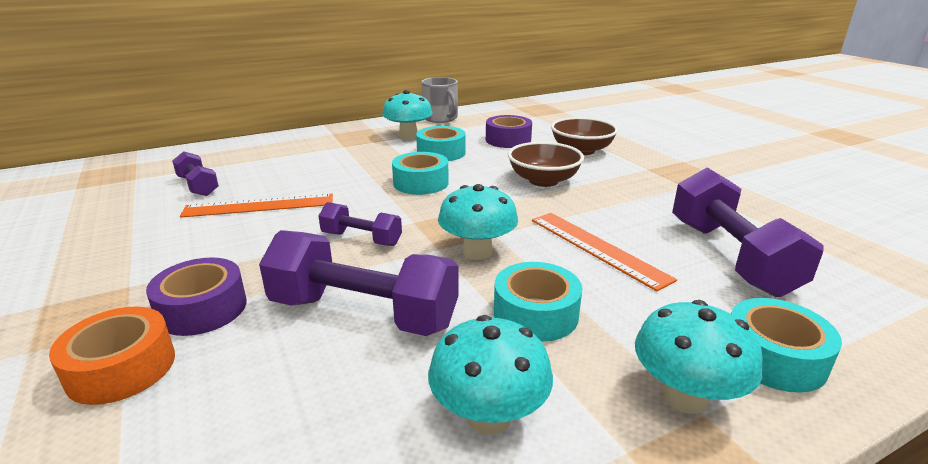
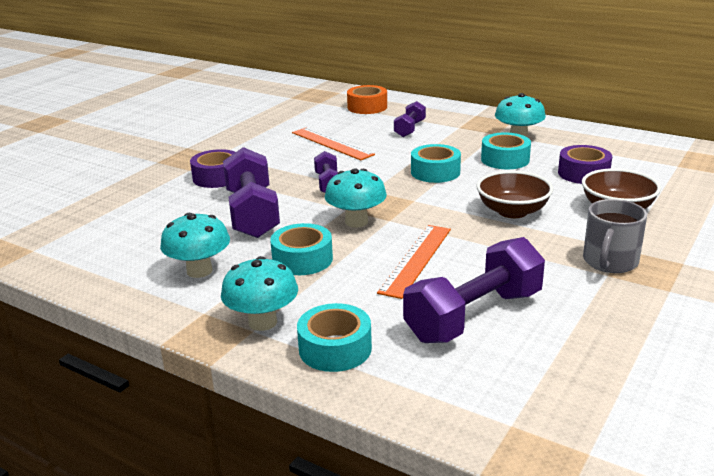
camera: 60 degrees right, 0 degrees up
orange tape [49,306,175,405] -> orange tape moved to [347,85,387,114]
purple dumbbell [172,151,219,196] -> purple dumbbell moved to [394,101,426,137]
grey mug [421,77,458,123] -> grey mug moved to [583,199,647,273]

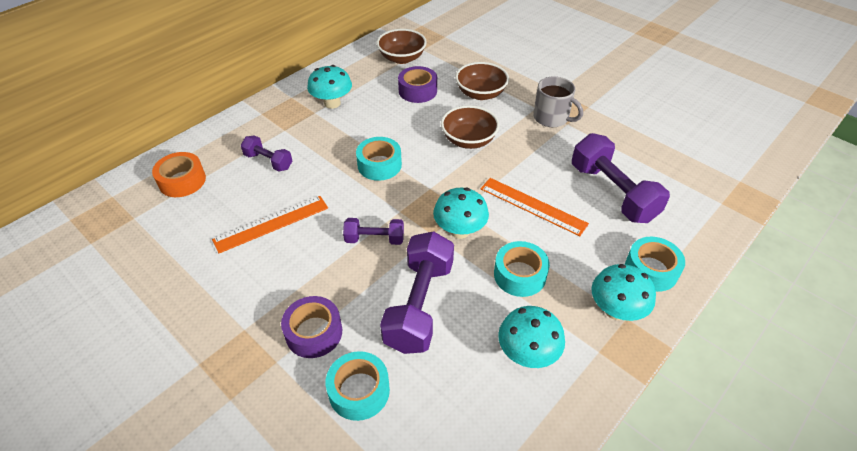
camera: 80 degrees left, 20 degrees up
purple dumbbell [223,147,280,238] -> purple dumbbell turned 75 degrees counterclockwise [380,231,454,354]
turquoise tape [481,133,531,169] -> turquoise tape moved to [326,351,390,421]
none -> brown bowl [377,29,427,64]

